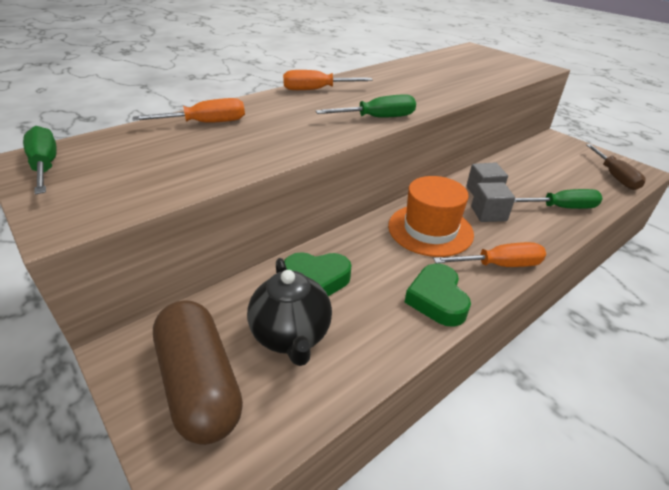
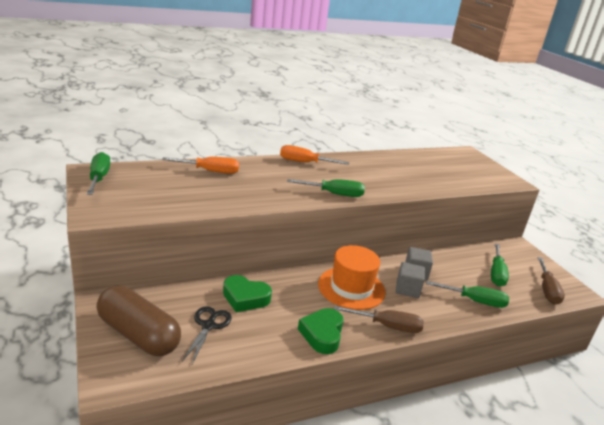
camera: 15 degrees right, 10 degrees down
brown capsule [153,300,243,445] -> brown capsule turned 45 degrees counterclockwise [96,286,181,356]
black teapot [247,258,332,366] -> black scissors [182,306,232,364]
orange screwdriver [433,242,546,267] -> brown screwdriver [334,305,424,333]
none -> green screwdriver [491,244,509,287]

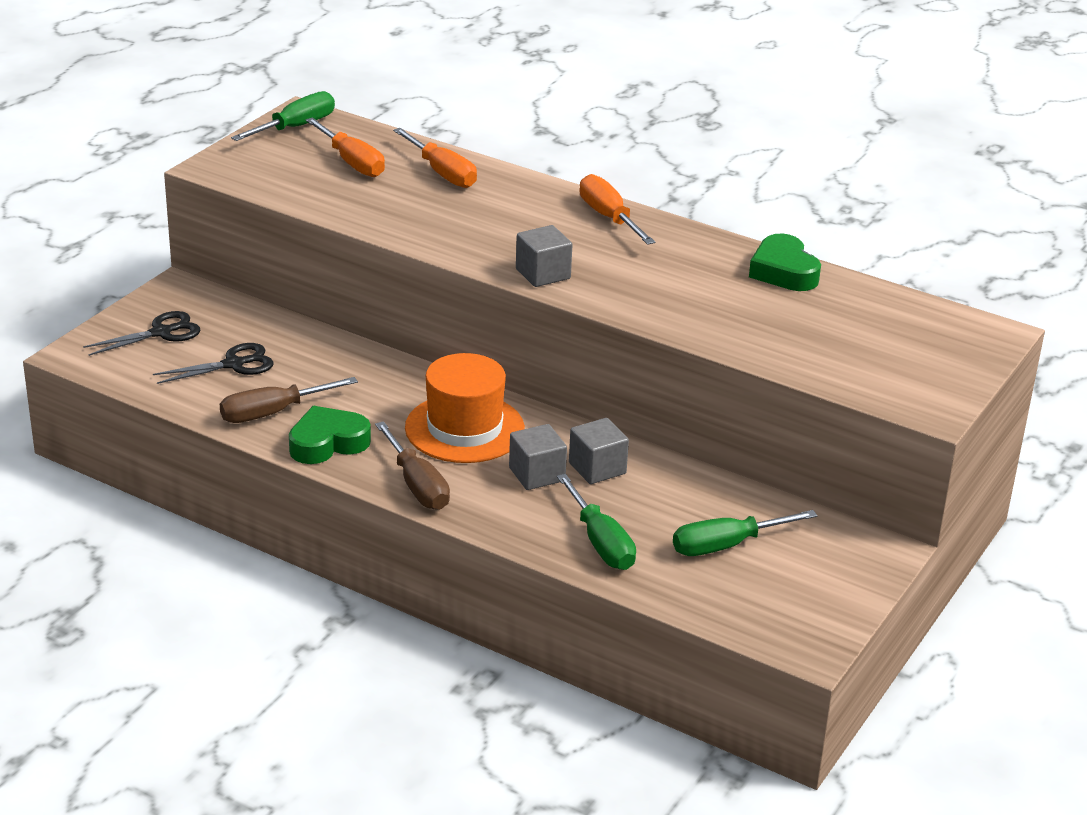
camera: 55 degrees right, 5 degrees up
brown capsule [96,286,181,356] -> black scissors [83,311,200,356]
green heart [223,275,272,312] -> green heart moved to [749,234,821,291]
green screwdriver [287,179,365,197] -> grey cube [516,225,573,287]
brown screwdriver [537,257,565,305] -> brown screwdriver moved to [220,377,358,423]
none -> orange screwdriver [305,118,385,177]

